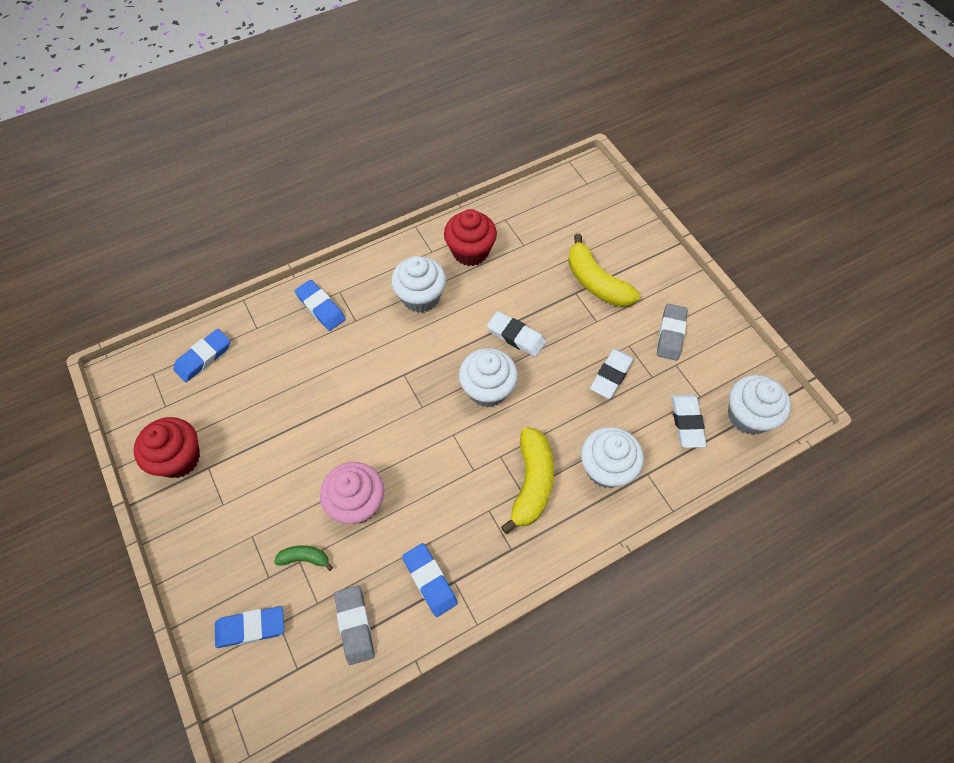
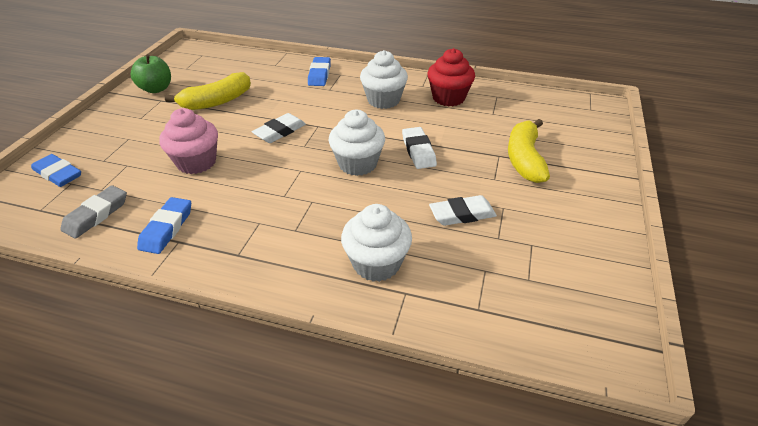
camera: 45 degrees right, 20 degrees down
red cupcake [134,417,200,478] -> green apple [130,54,171,93]
blue eraser [173,329,230,382] -> none
green banana [274,545,333,571] -> none
yellow banana [501,427,554,534] -> yellow banana moved to [165,72,251,110]
grey eraser [657,304,688,361] -> none
white eraser [671,394,707,448] -> white eraser moved to [252,113,306,143]
white cupcake [728,375,791,435] -> none

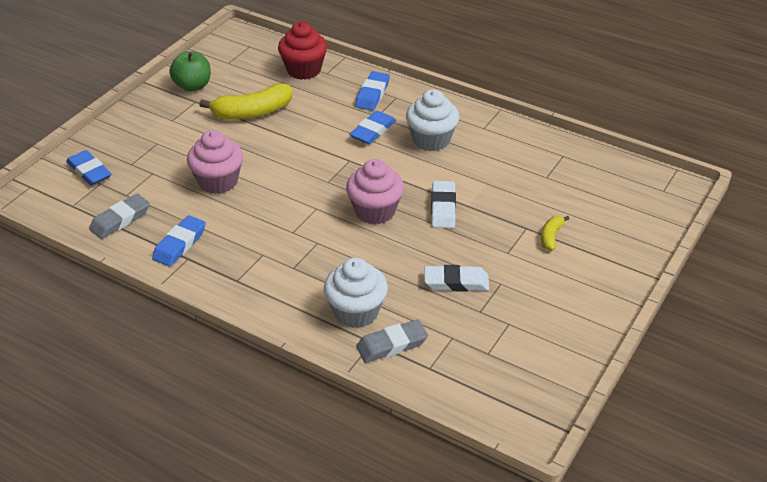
camera: 15 degrees right, 0 degrees up
white eraser [252,113,306,143] -> none
white cupcake [329,110,385,176] -> pink cupcake [346,159,404,225]
red cupcake [427,48,475,106] -> red cupcake moved to [278,22,327,80]
yellow banana [508,119,550,183] -> yellow banana [541,216,569,251], size x0.50
none -> blue eraser [349,111,396,144]
none -> grey eraser [356,319,428,363]

